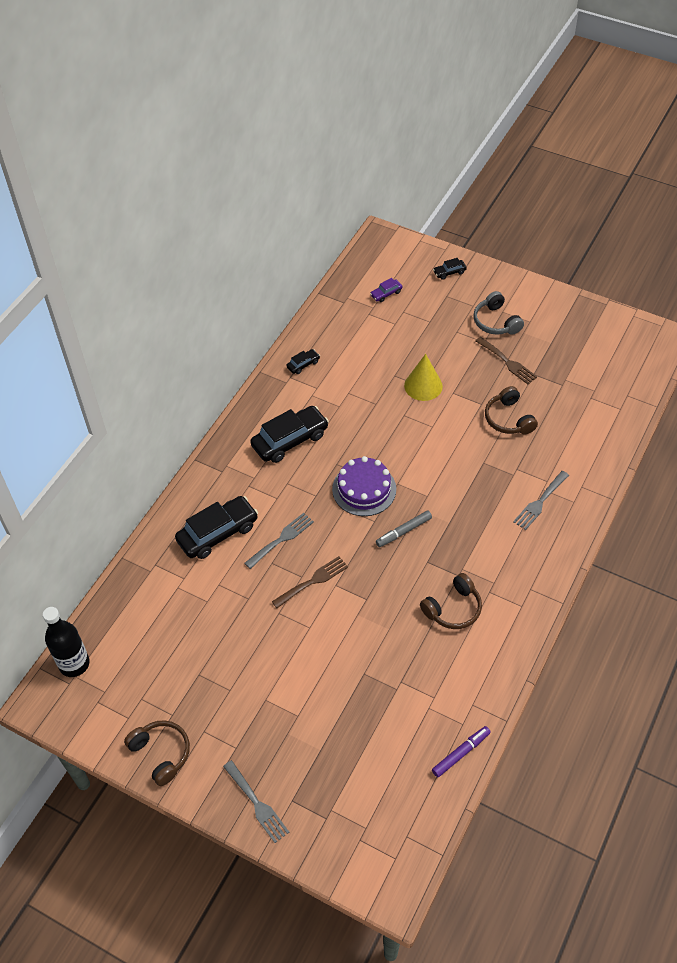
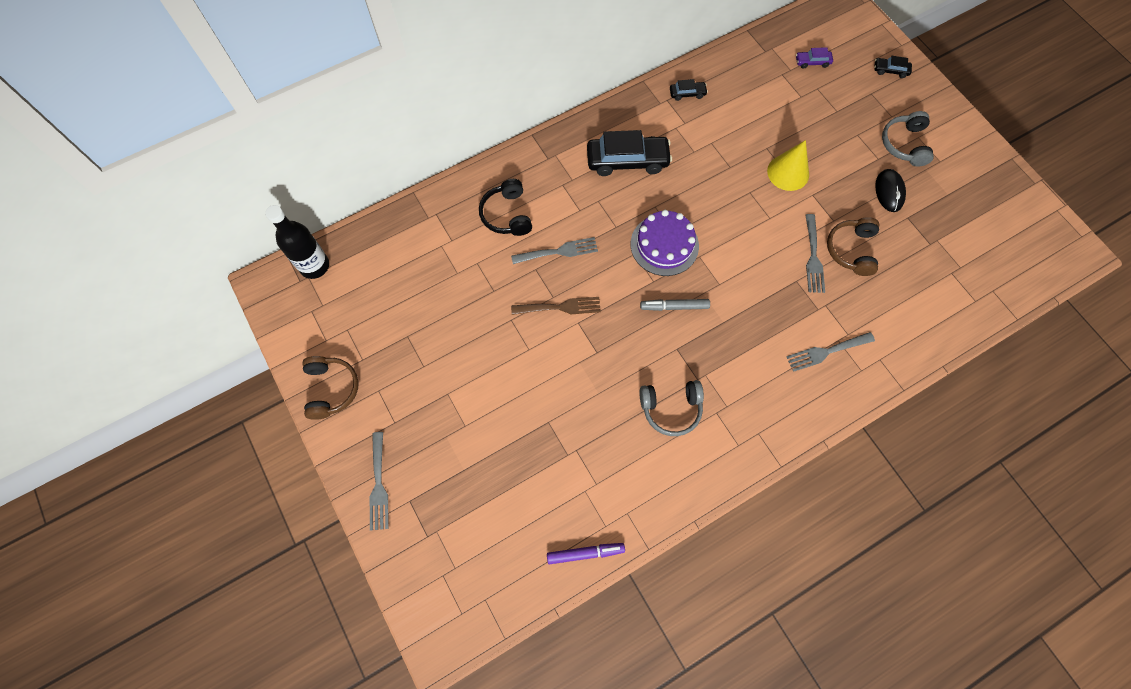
camera: 30 degrees right, 15 degrees up
black car [175,496,258,559] -> black headphones [479,179,532,236]
brown headphones [420,573,482,629] -> grey headphones [639,380,704,436]
brown fork [476,337,537,384] -> black mouse [875,169,906,212]
none -> grey fork [805,214,825,293]

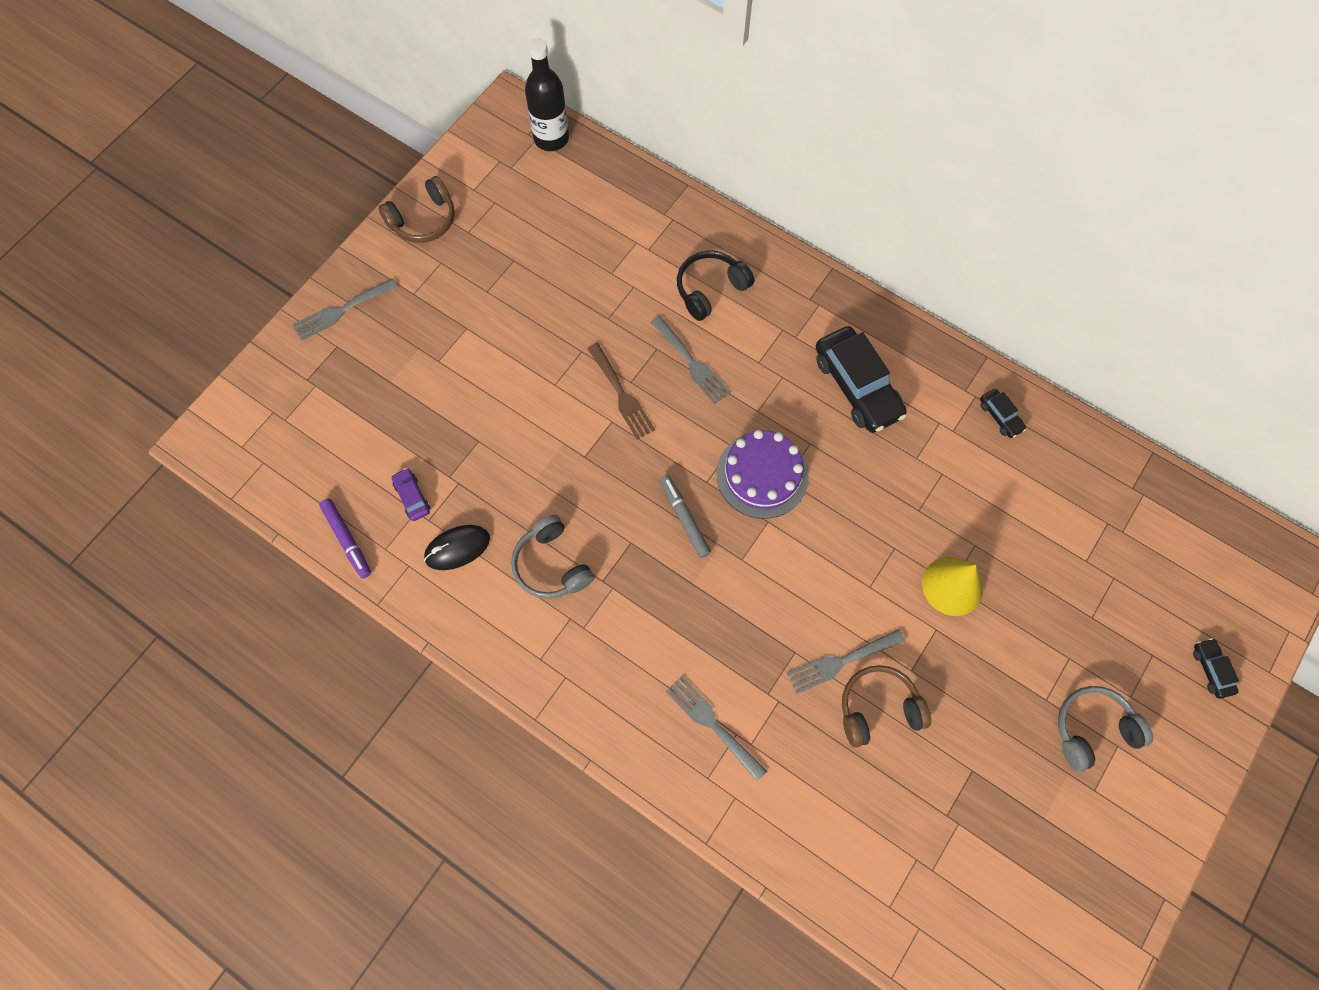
camera: 65 degrees right, 0 degrees up
purple car [796,47,833,69] -> purple car moved to [392,468,430,521]
black mouse [875,169,906,212] -> black mouse moved to [424,525,490,570]

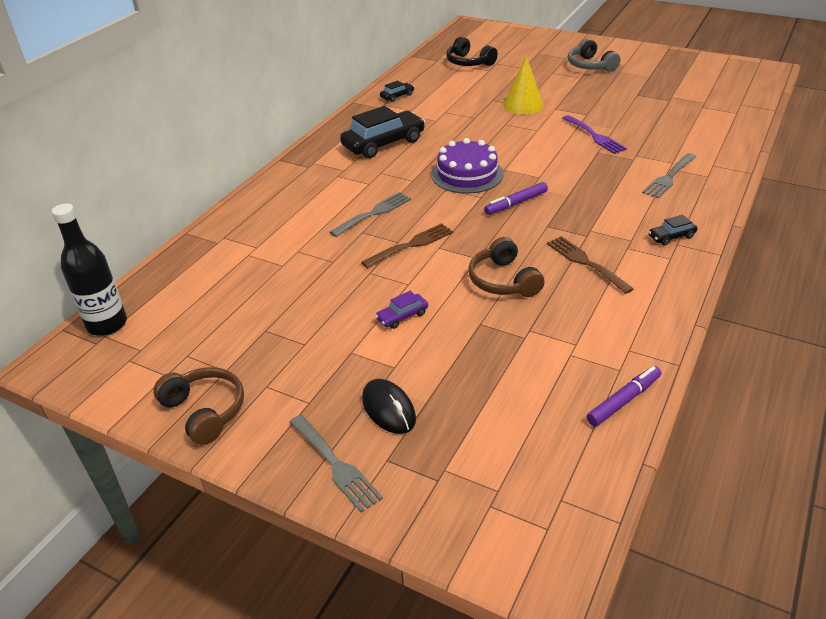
camera: 95 degrees left, 30 degrees down
purple car [392,468,430,521] -> purple car moved to [375,291,428,329]
black mouse [424,525,490,570] -> black mouse moved to [362,379,416,434]
grey headphones [511,515,594,599] -> brown fork [547,236,634,294]
grey marker [660,475,711,558] -> purple marker [484,182,548,215]
black headphones [677,251,754,321] -> black headphones moved to [446,37,498,66]
grey fork [787,630,905,694] -> purple fork [562,115,627,154]
brown headphones [842,665,931,748] -> brown headphones moved to [468,237,545,297]
black car [1193,638,1239,699] -> black car moved to [648,215,698,246]

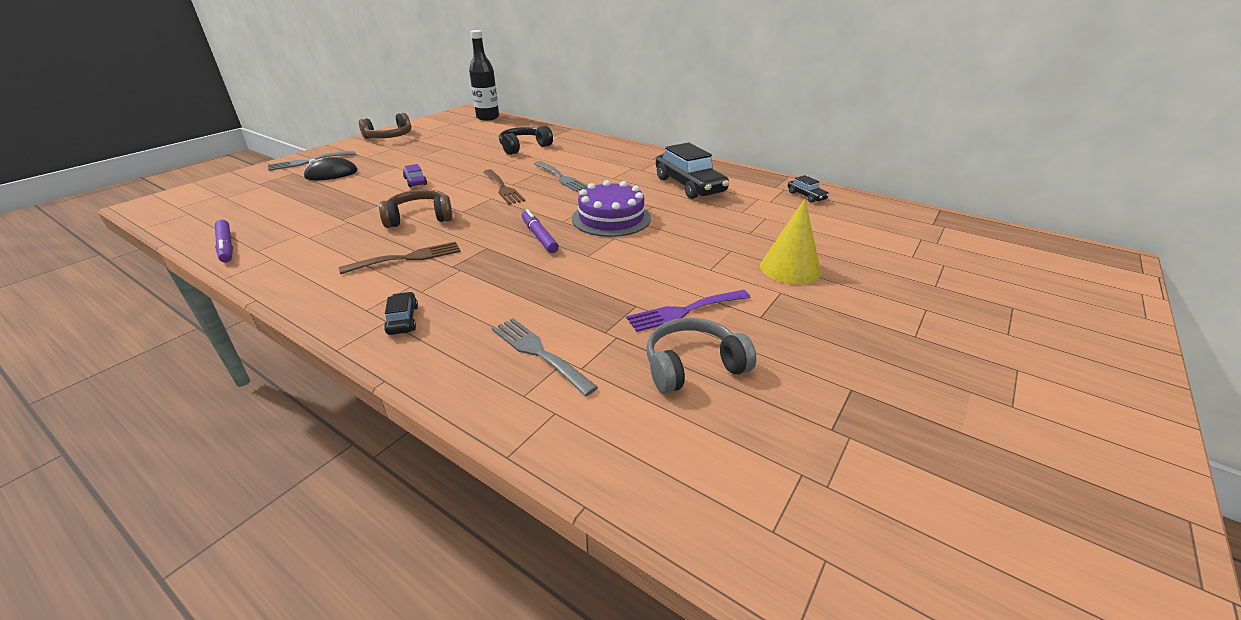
camera: 95 degrees right, 5 degrees down
black headphones [446,37,498,66] -> black headphones moved to [499,126,553,155]
grey headphones [568,39,620,72] -> grey headphones moved to [647,318,756,394]

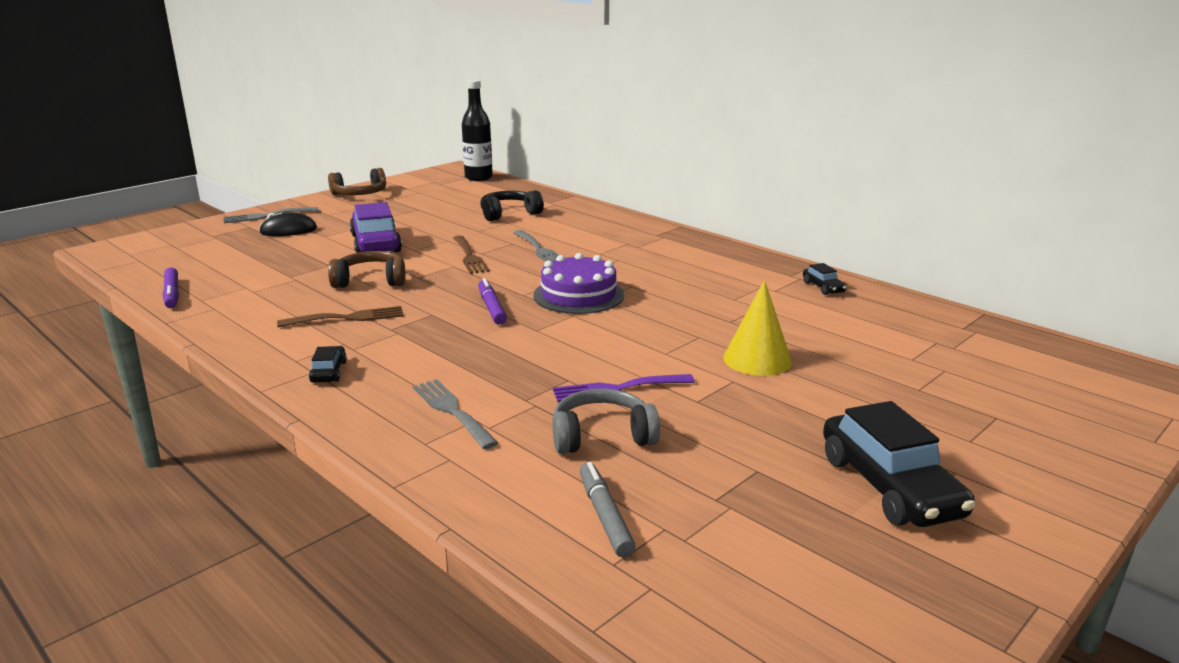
camera: 10 degrees right, 10 degrees down
purple car [403,164,427,187] -> purple car [350,202,402,253], size x2.16
black car [656,143,729,199] -> black car moved to [823,401,976,527]
none -> grey marker [580,462,636,558]

